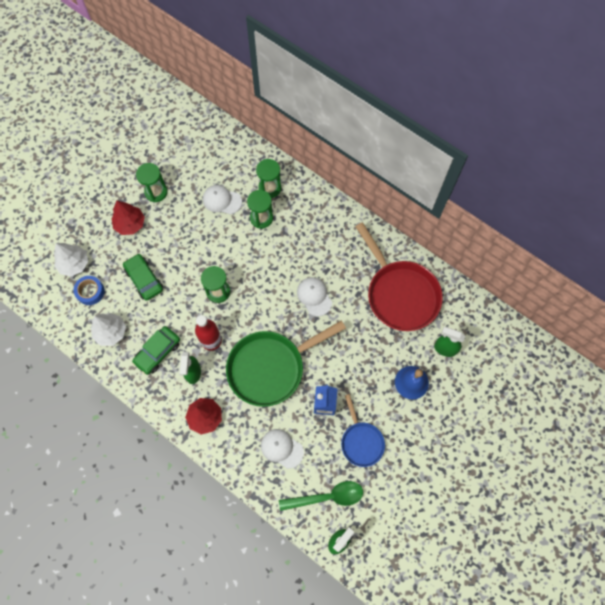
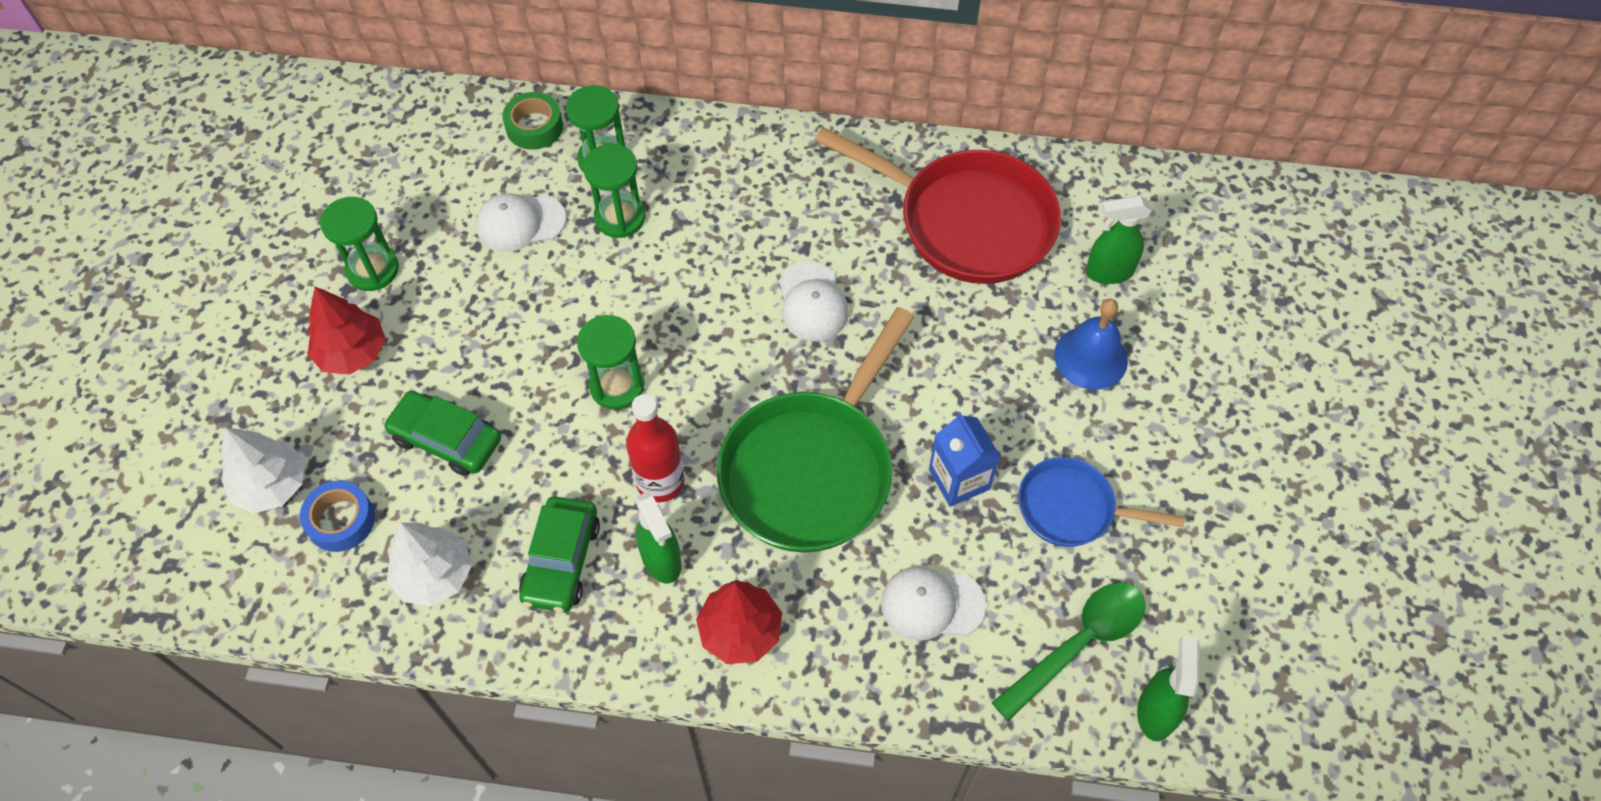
camera: 30 degrees left, 10 degrees down
white cap [297,277,332,316] -> white cap turned 135 degrees counterclockwise [779,262,849,341]
blue pan [341,394,385,467] -> blue pan turned 150 degrees clockwise [1018,457,1185,547]
none -> green tape [502,92,563,150]

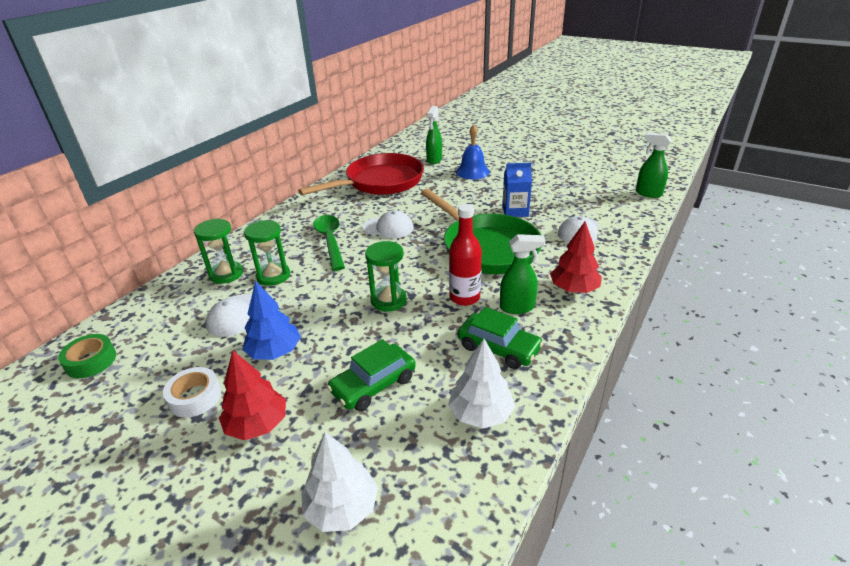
camera: 65 degrees left, 25 degrees down
blue tape [300,481,375,552] -> none
green hourglass [320,197,399,291] -> white tape [163,367,221,418]
green tape [502,92,563,150] -> green tape moved to [58,334,116,378]
green spoon [992,582,1145,721] -> green spoon moved to [313,215,345,271]
blue pan [1018,457,1185,547] -> none
none -> blue tree [242,281,301,360]

